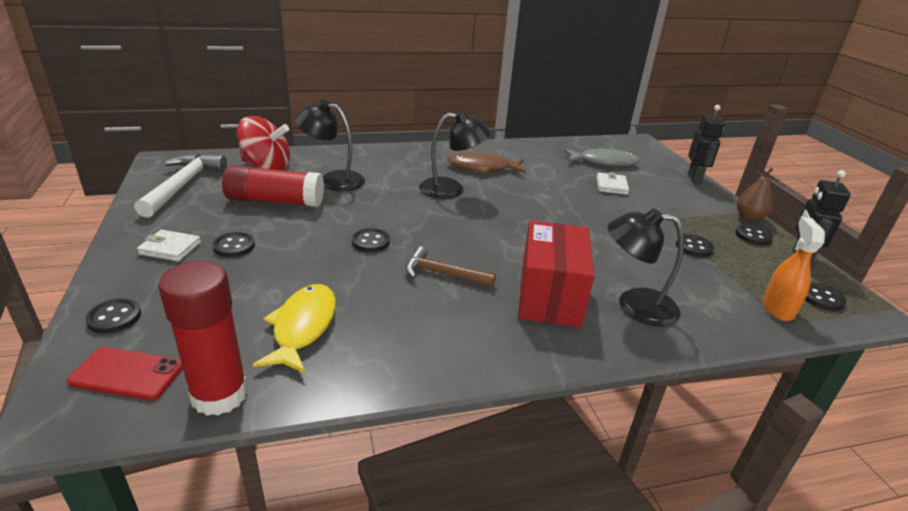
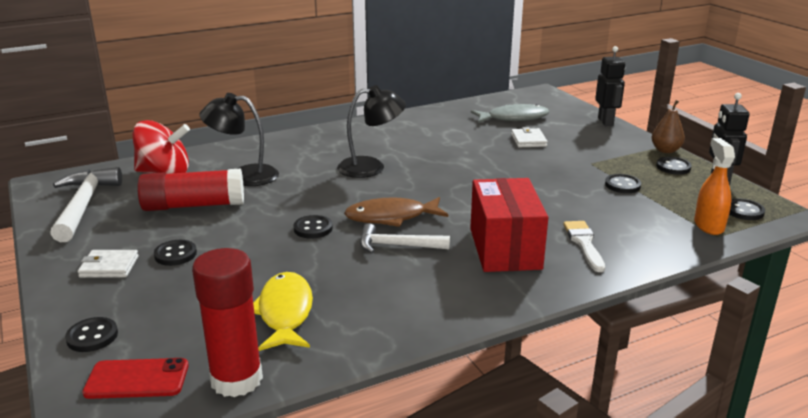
camera: 10 degrees left, 5 degrees down
brown hammer [406,246,496,287] -> white hammer [360,223,450,253]
brown fish [447,152,526,174] -> brown fish moved to [344,197,448,227]
black lamp [608,209,684,326] -> white brush [563,221,605,272]

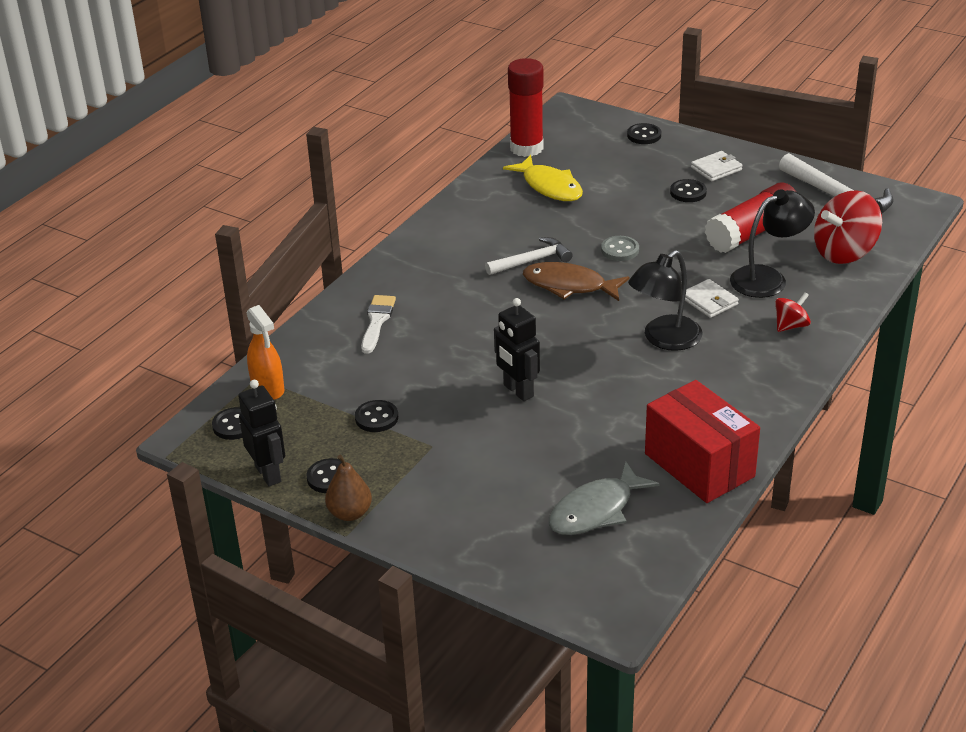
camera: 150 degrees right, 10 degrees up
red phone [82,358,189,399] -> none
black button [294,215,333,239] -> grey button [601,236,639,261]
brown fish [344,197,448,227] -> brown fish turned 120 degrees counterclockwise [523,262,629,301]
red box [470,178,548,272] -> red box moved to [645,380,760,503]
white wallet [511,127,548,147] -> white wallet moved to [685,279,739,318]
white brush [563,221,605,272] -> white brush turned 135 degrees counterclockwise [361,295,396,354]
black robot [595,46,625,126] -> black robot moved to [494,298,540,401]
none -> red spinning top [775,292,811,332]

